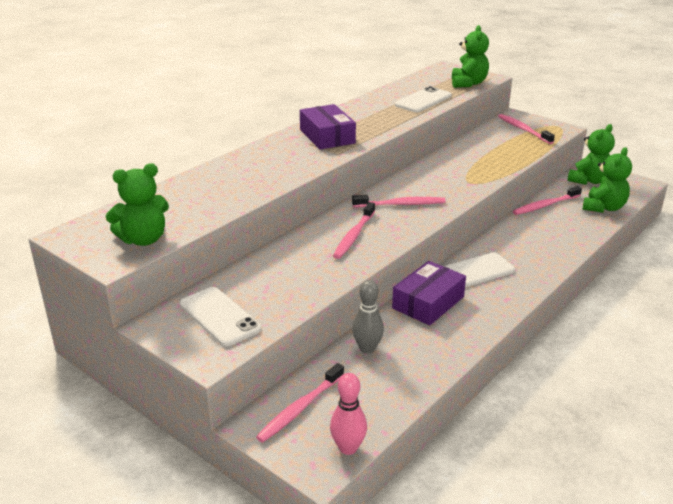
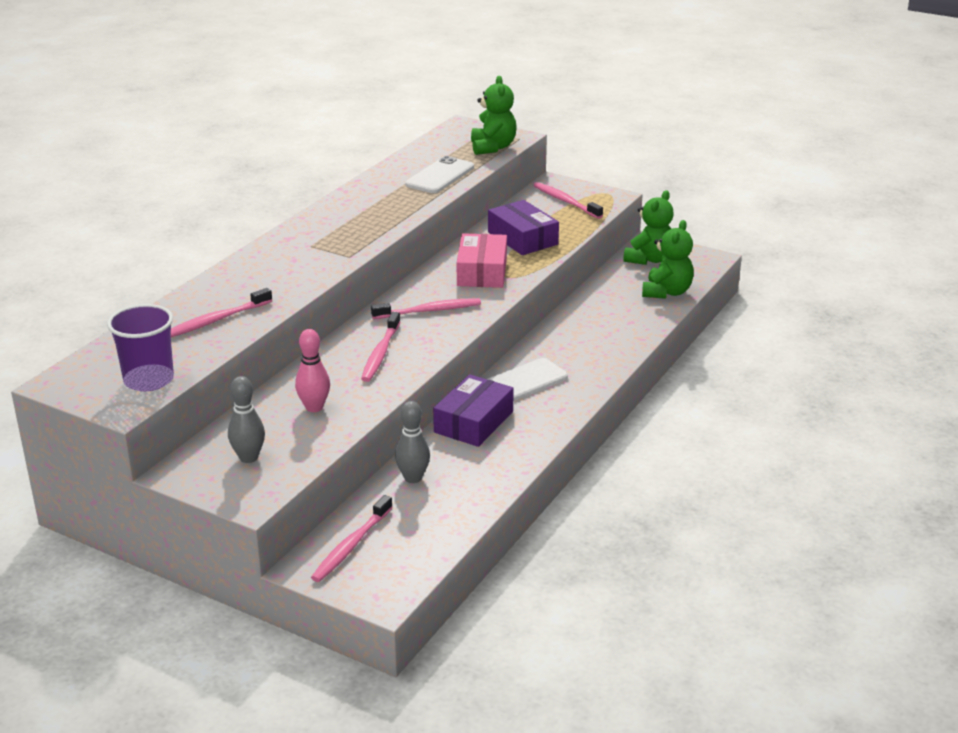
camera: 10 degrees left, 0 degrees up
green teddy bear [106,163,169,246] -> purple cup [107,304,174,391]
white phone [180,287,261,346] -> grey bowling pin [228,376,265,463]
purple box [300,104,356,150] -> purple box moved to [488,200,559,255]
pink bowling pin [330,373,367,455] -> pink bowling pin moved to [295,329,330,412]
pink toothbrush [513,186,582,215] -> pink toothbrush moved to [171,288,272,337]
none -> pink box [457,233,507,288]

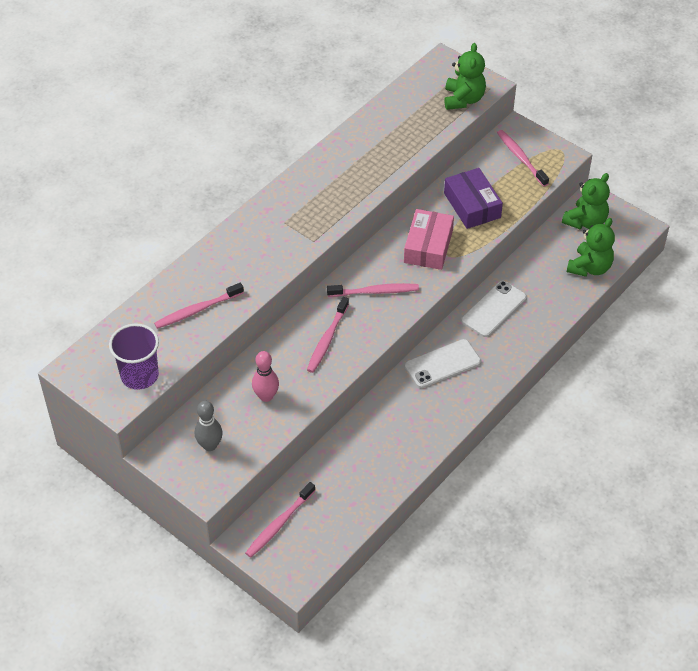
camera: 10 degrees right, 20 degrees up
grey bowling pin [395,401,430,483] -> none
white phone [405,156,474,193] -> white phone moved to [461,281,527,337]
purple box [433,374,514,447] -> none

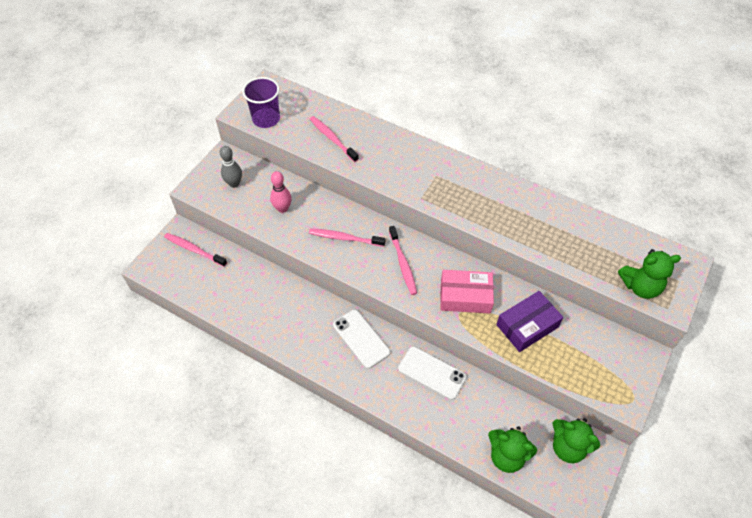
camera: 80 degrees right, 5 degrees up
pink toothbrush [497,130,549,187] -> none

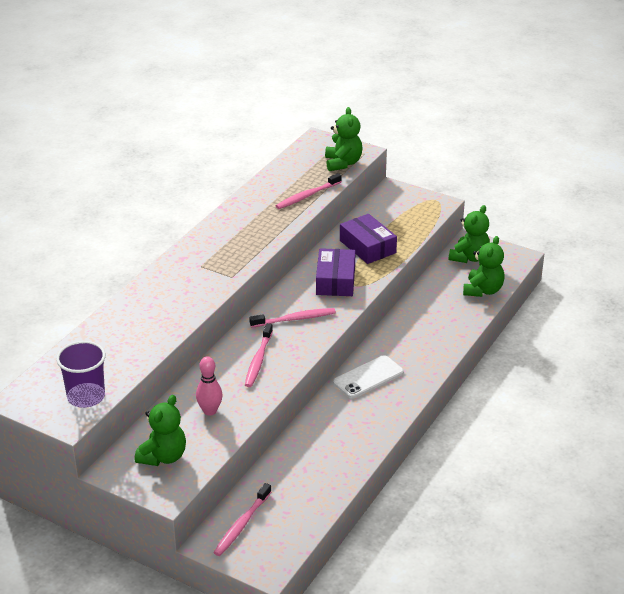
camera: 90 degrees left, 20 degrees down
grey bowling pin [220,146,242,188] -> green teddy bear [135,395,186,466]
pink toothbrush [310,116,359,162] -> pink toothbrush moved to [276,173,342,209]
white phone [398,346,467,400] -> none
pink box [440,270,494,313] -> purple box [316,248,356,296]

